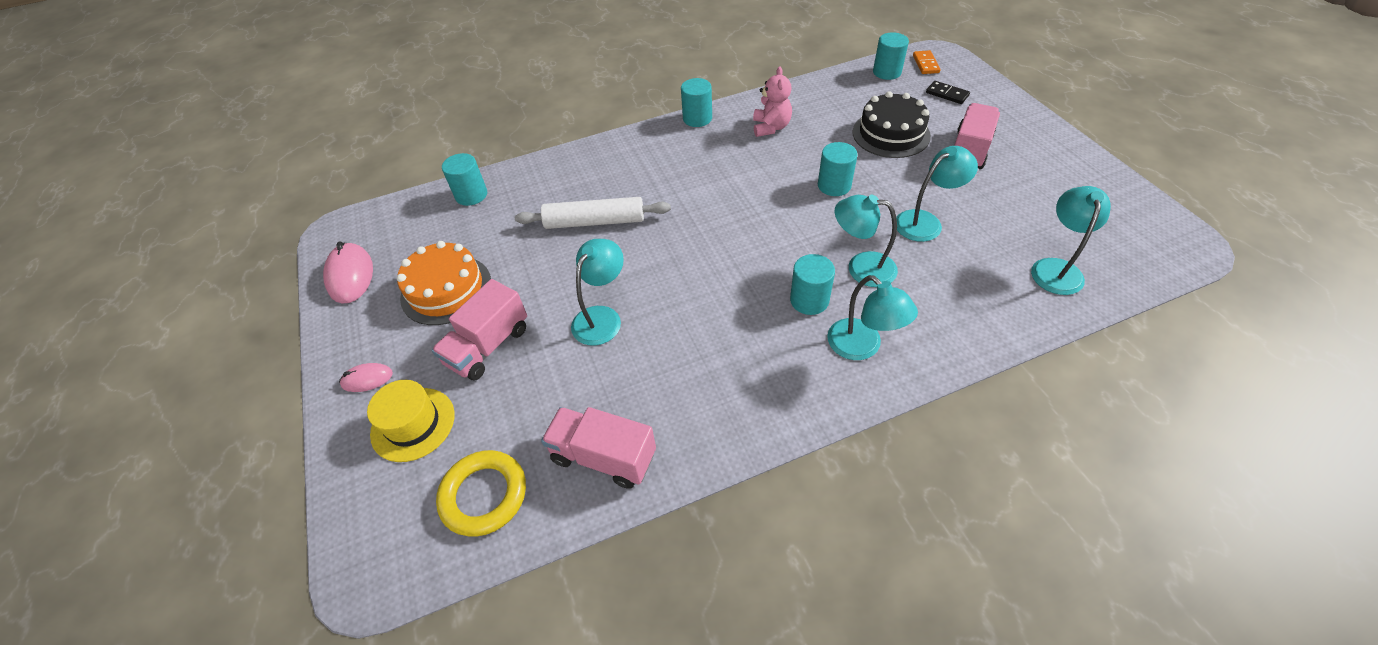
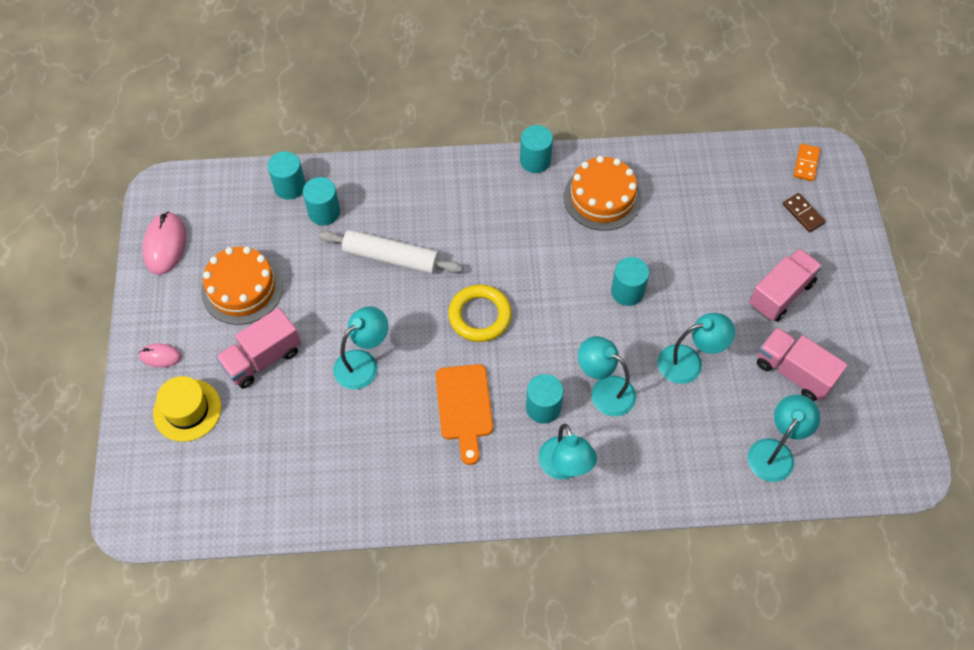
camera: 15 degrees right, 10 degrees up
yellow ring [436,450,526,536] -> yellow ring moved to [448,285,512,342]
pink truck [541,407,656,489] -> pink truck moved to [757,327,848,401]
pink teddy bear [753,67,792,137] -> orange cake [564,156,641,231]
black cake [853,91,931,158] -> none
turquoise cylinder [873,32,909,80] -> turquoise cylinder moved to [303,177,340,225]
black domino [926,81,970,104] -> brown domino [783,193,825,232]
none -> orange cutting board [436,364,493,465]

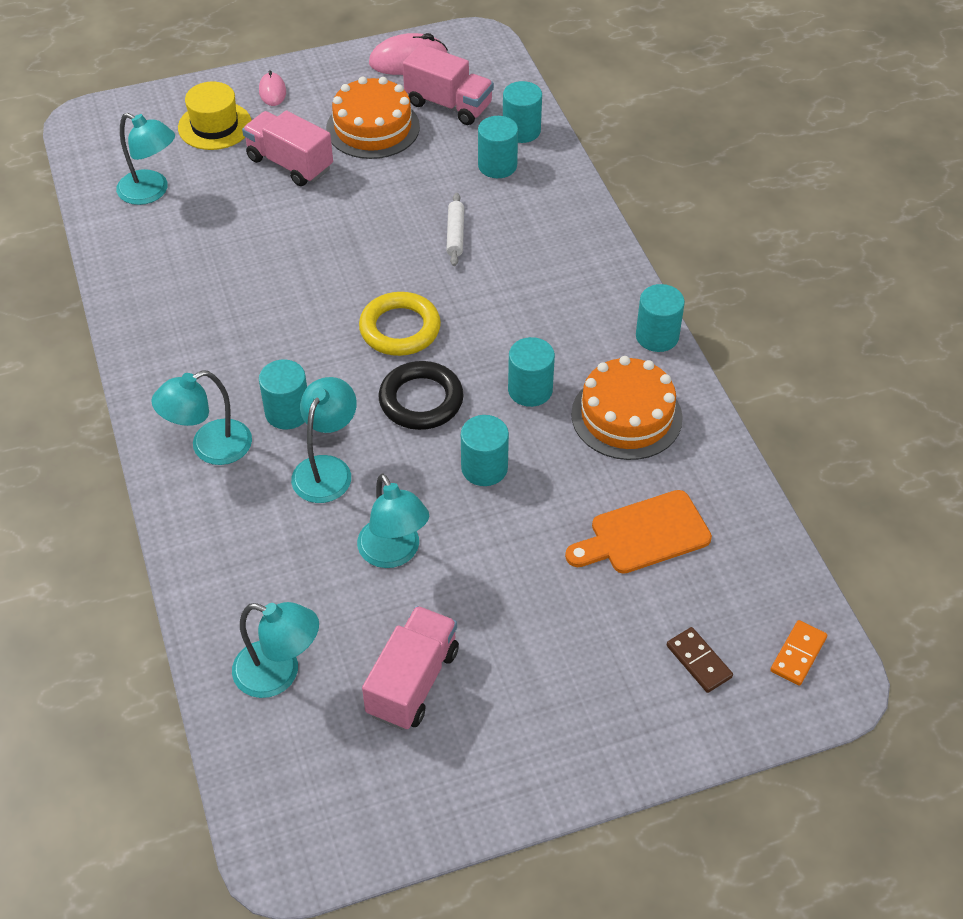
camera: 75 degrees right, 10 degrees down
white rolling pin [319,230,463,274] -> white rolling pin [446,193,464,266], size x0.55
turquoise lamp [333,306,388,389] -> turquoise lamp moved to [116,113,175,205]
orange cutting board [436,364,493,465] -> orange cutting board moved to [565,490,712,574]
pink truck [749,248,822,322] -> pink truck moved to [403,44,494,125]
brown domino [783,193,825,232] -> brown domino turned 75 degrees counterclockwise [667,627,733,693]
orange domino [794,144,820,181] -> orange domino turned 60 degrees counterclockwise [770,620,827,686]
none -> black ring [379,361,464,430]
none -> turquoise cylinder [508,337,555,407]

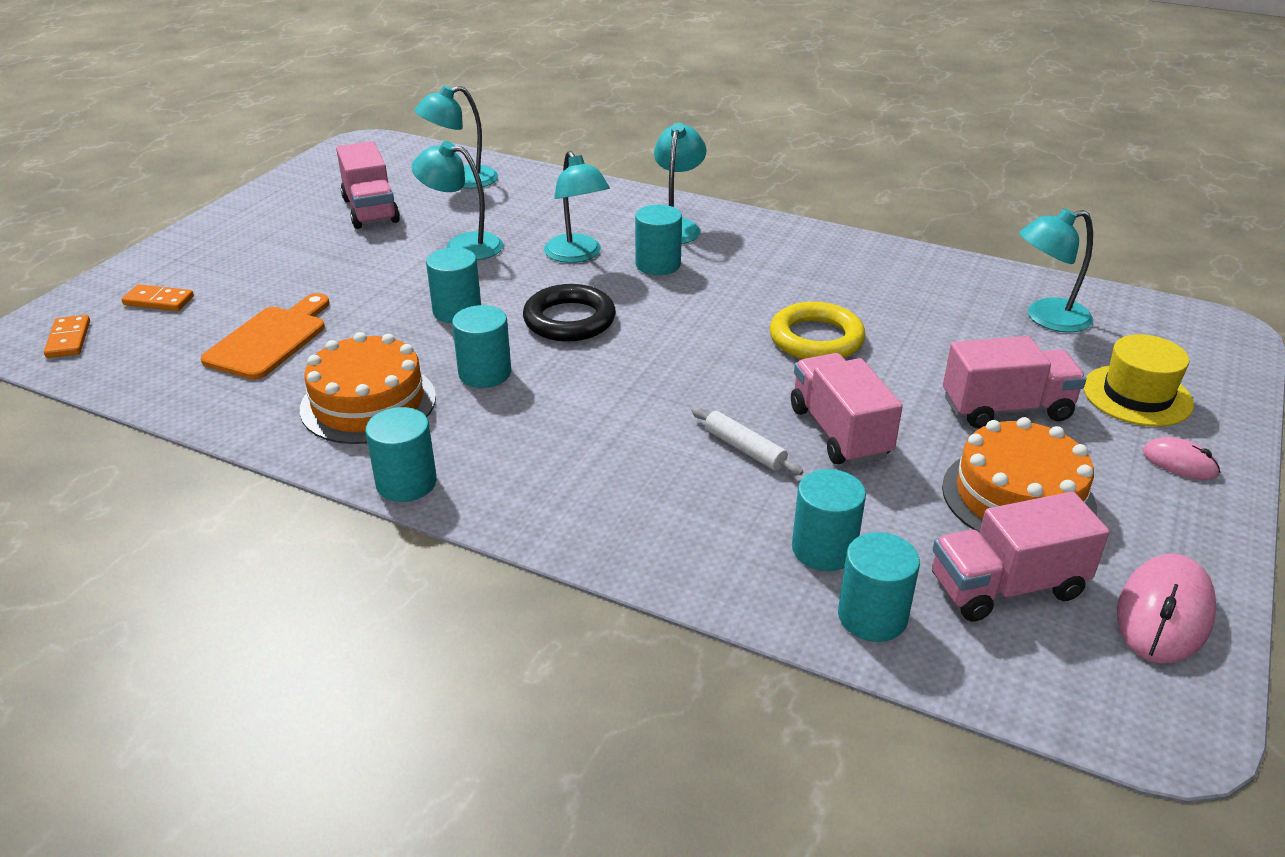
camera: 135 degrees right, 15 degrees down
yellow ring [359,292,441,356] -> yellow ring moved to [770,302,866,359]
brown domino [667,627,733,693] -> orange domino [121,284,194,311]
none -> pink truck [791,353,903,465]

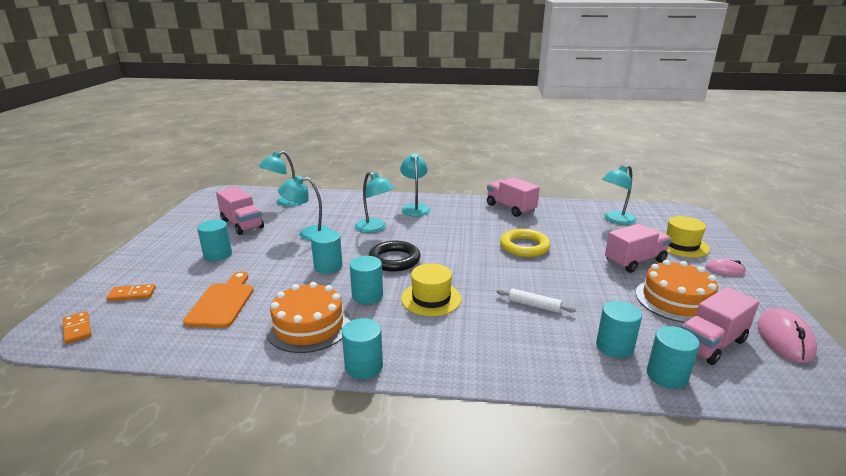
camera: 20 degrees left, 10 degrees down
turquoise cylinder [635,205,682,275] -> turquoise cylinder moved to [197,220,232,261]
pink truck [791,353,903,465] -> pink truck moved to [487,177,540,217]
none -> yellow hat [401,263,462,316]

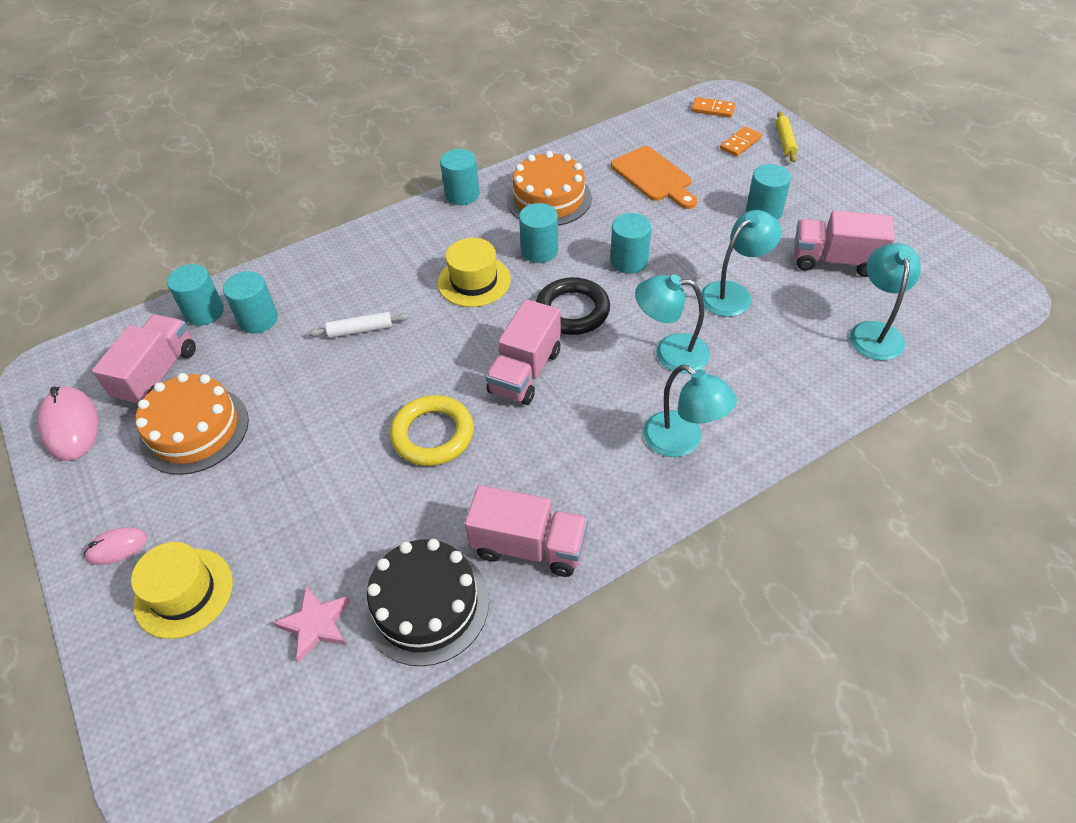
camera: 145 degrees right, 25 degrees up
turquoise lamp [602,165,636,225] -> pink star [273,586,351,663]
pink truck [605,224,671,273] -> pink truck moved to [485,299,561,405]
none -> black cake [363,539,489,666]
none -> yellow rolling pin [776,111,798,162]

